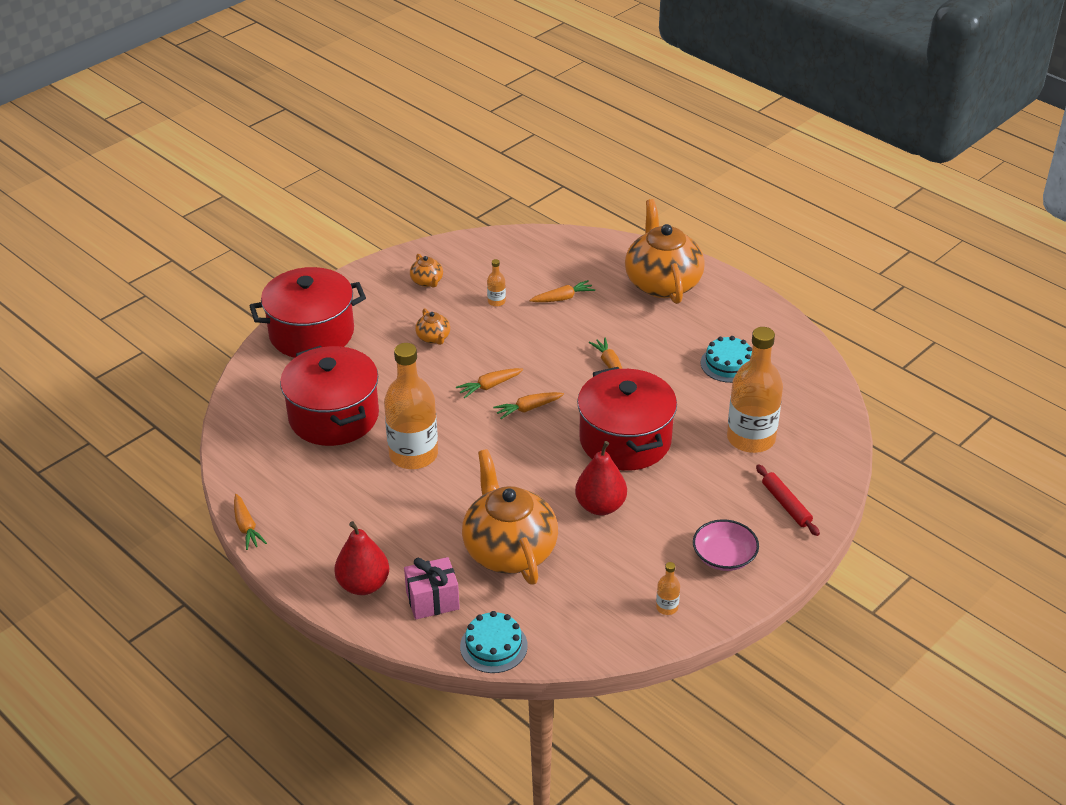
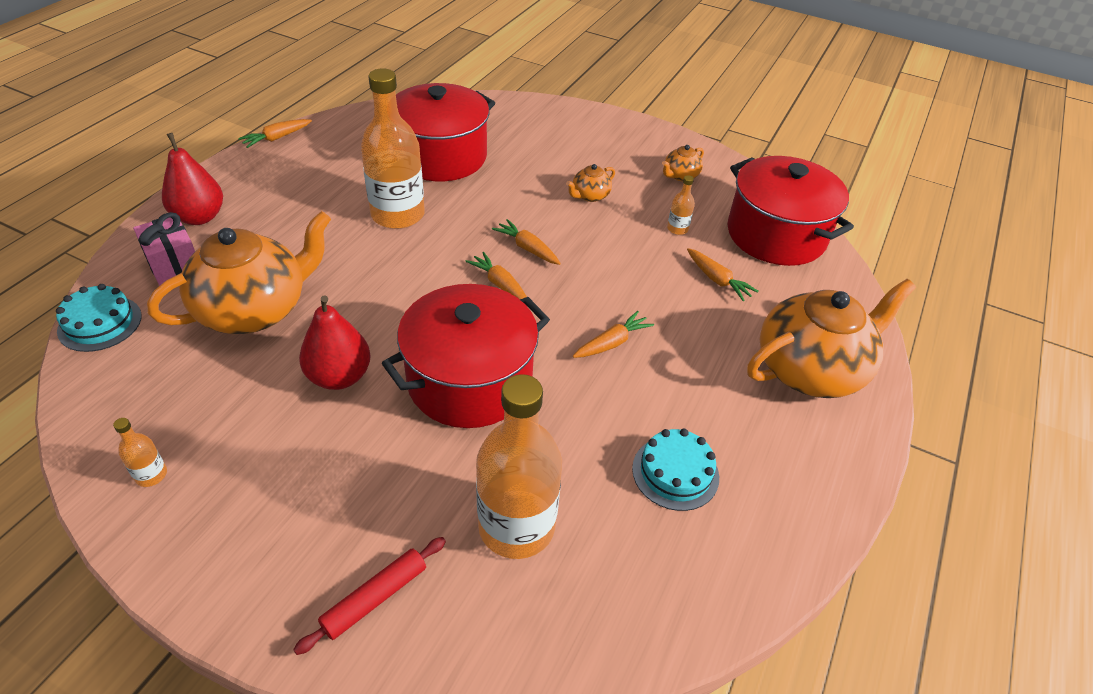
camera: 70 degrees right, 5 degrees up
red pot [249,267,366,358] -> red pot moved to [727,156,854,266]
pink bowl [693,519,759,571] -> none

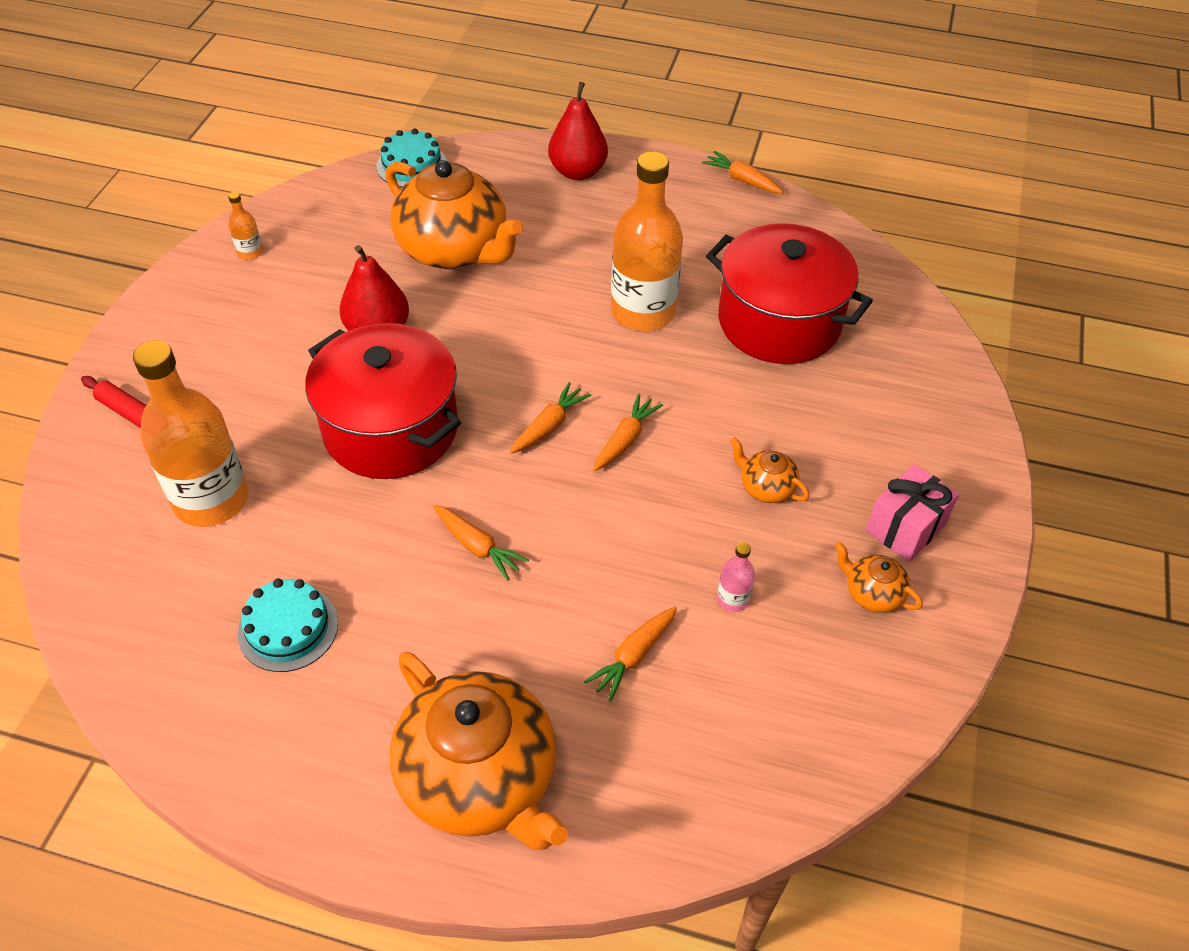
camera: 80 degrees right, 5 degrees up
pink gift [133,212,195,286] -> pink gift moved to [866,464,959,562]
orange bottle [667,175,695,235] -> pink bottle [717,542,755,612]
red pot [727,156,854,266] -> none

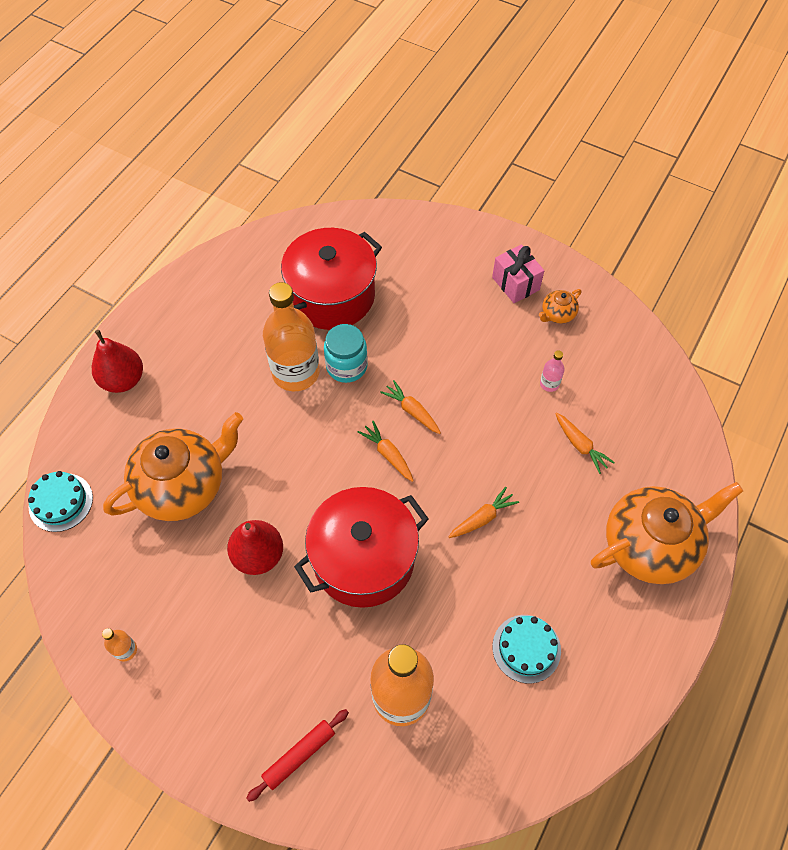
camera: 75 degrees left, 10 degrees up
orange carrot [702,151,783,193] -> none
orange teapot [730,437,810,503] -> none
none -> turquoise jar [324,324,368,383]

